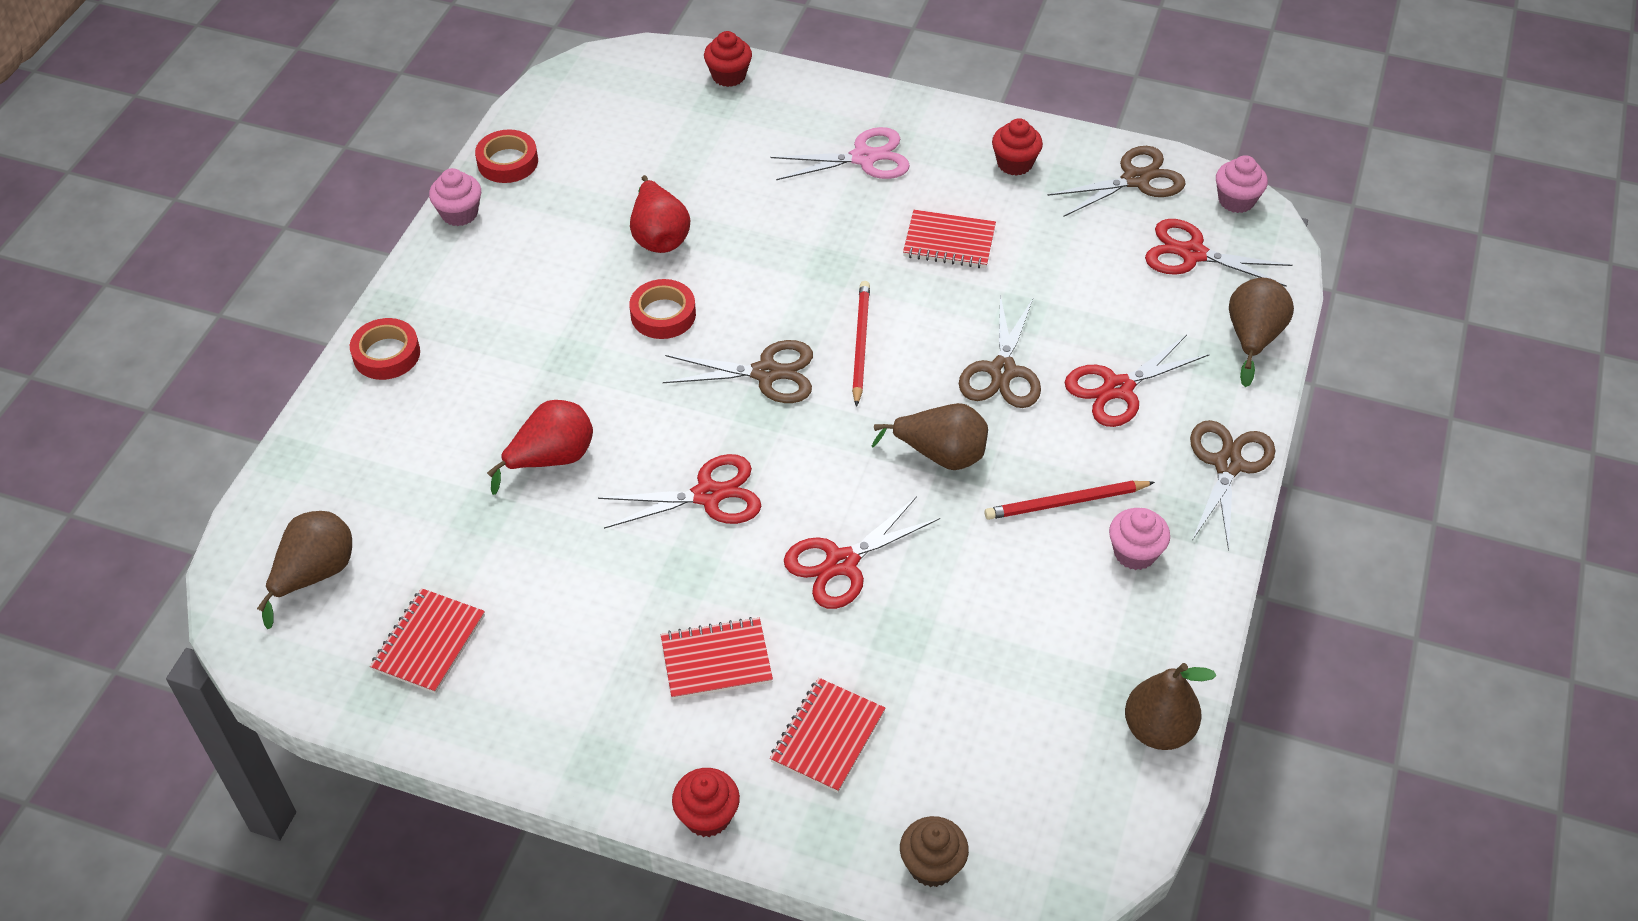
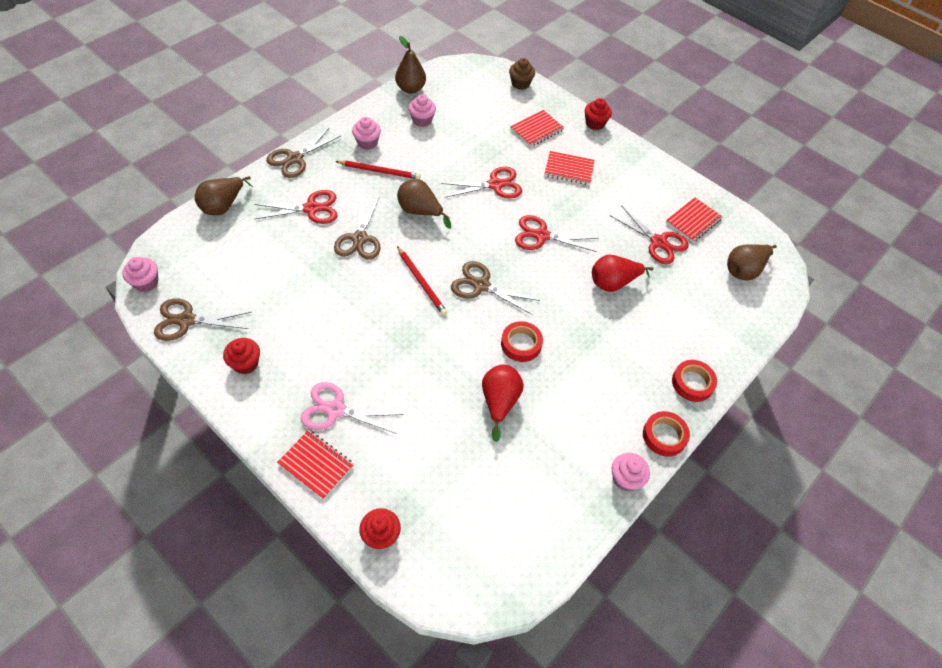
camera: 160 degrees left, 5 degrees up
red tape [475,129,538,183] -> red tape moved to [643,411,690,457]
red pencil [852,281,870,407] -> red pencil turned 60 degrees counterclockwise [397,246,447,315]
red notebook [903,210,996,268] -> red notebook moved to [277,430,354,500]
brown scissors [959,295,1041,408] -> brown scissors turned 150 degrees clockwise [334,196,381,260]
red scissors [1145,219,1293,287] -> red scissors moved to [610,205,689,264]
none -> pink cupcake [408,94,436,127]

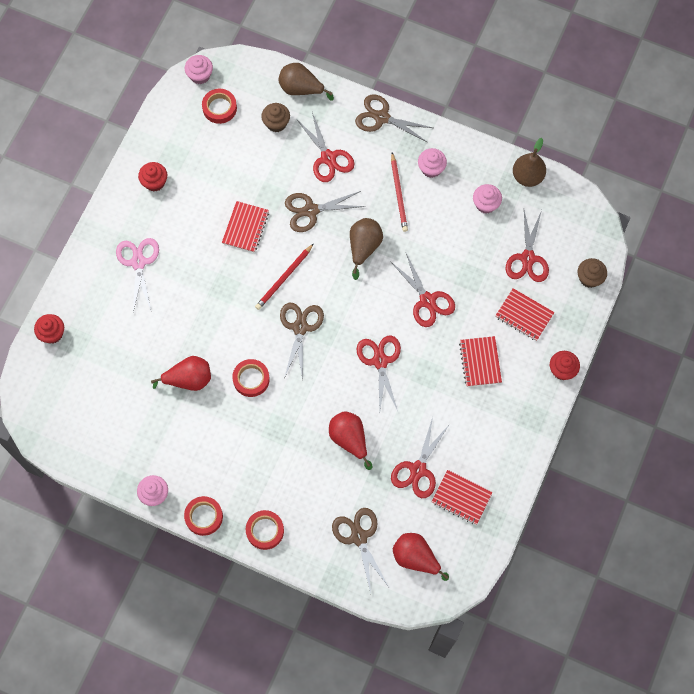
camera: 75 degrees right, 15 degrees up
brown scissors [154,298,251,341] -> brown scissors moved to [332,508,389,593]
red notebook [277,430,354,500] -> red notebook moved to [222,201,269,253]
brown pear [727,244,777,280] -> red pear [393,533,449,581]
none -> red tape [202,89,237,124]
none -> brown cupcake [261,103,290,132]
none -> red scissors [506,210,549,282]

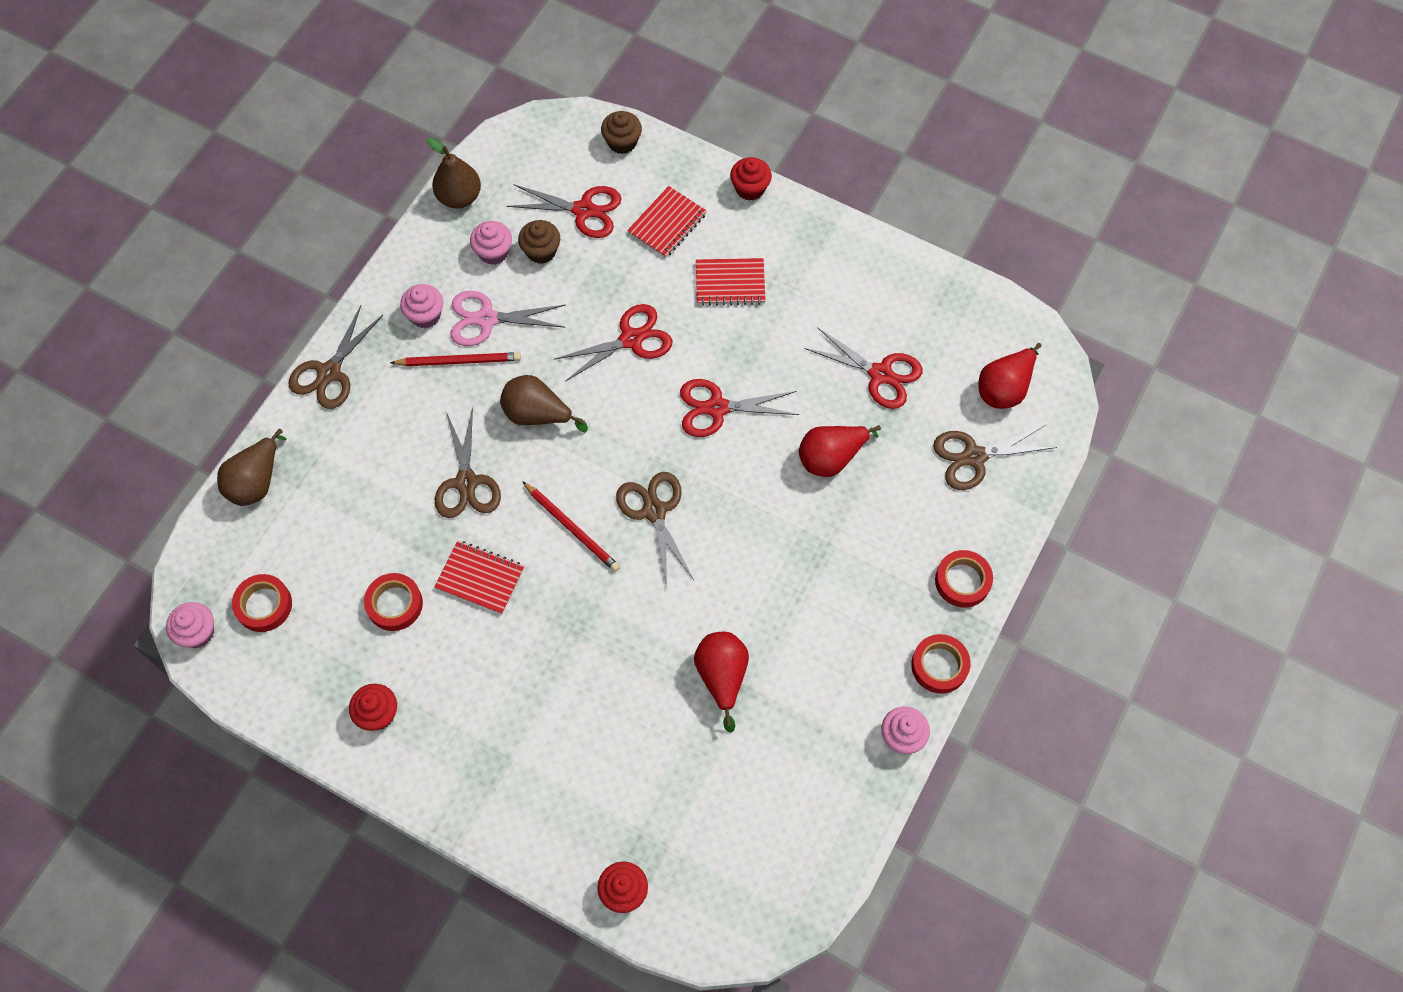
camera: 85 degrees left, 5 degrees down
pink scissors [116,238,159,312] -> pink scissors moved to [451,291,565,346]
red tape [232,359,270,397] -> red tape moved to [364,573,423,631]
brown cupcake [261,103,290,132] -> brown cupcake moved to [518,220,560,264]
brown scissors [280,303,324,379] -> brown scissors turned 60 degrees clockwise [616,472,694,586]
red scissors [297,112,354,182] -> none
red notebook [432,470,493,525] -> none

